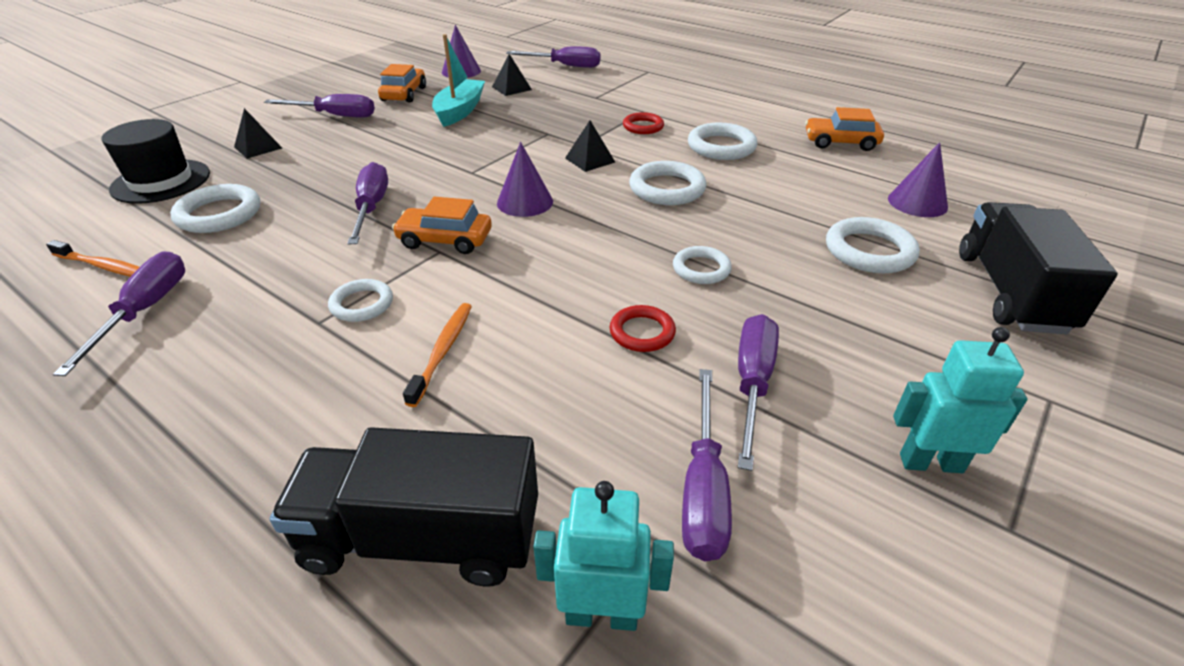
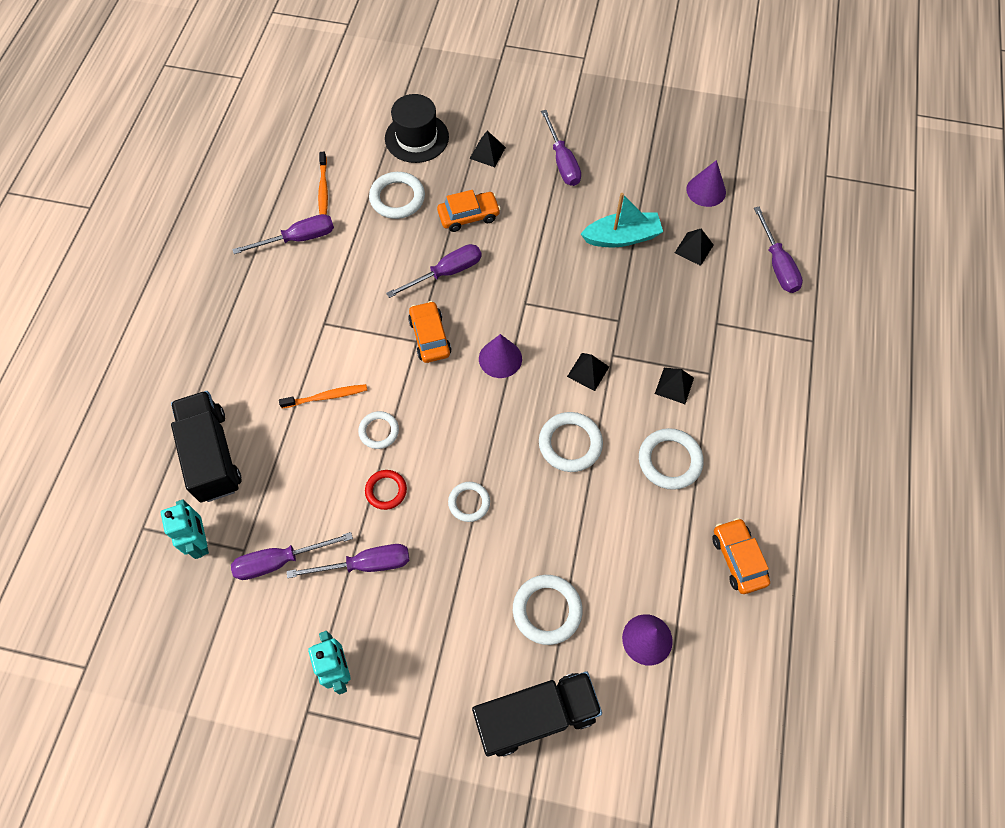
camera: 65 degrees right, 25 degrees up
white ring [328,279,393,322] -> white ring moved to [358,411,399,449]
orange car [378,64,426,103] -> orange car moved to [437,190,501,232]
red ring [623,112,664,134] -> black pyramid [655,368,694,404]

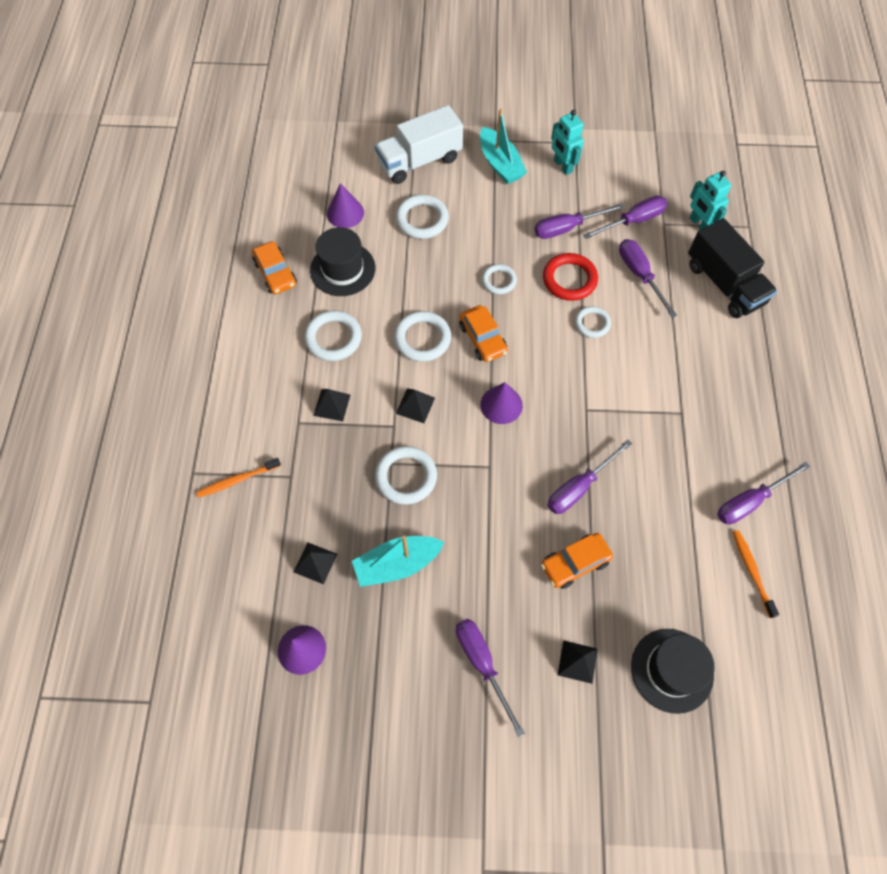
camera: 170 degrees right, 0 degrees up
orange toothbrush [279,384,367,408] -> orange toothbrush moved to [196,458,281,498]
red ring [365,470,407,510] -> red ring [543,253,598,301], size x1.57
white ring [369,172,425,219] -> white ring moved to [375,446,437,505]
orange car [408,301,452,363] -> orange car moved to [459,305,508,362]
black truck [472,671,602,757] -> white truck [375,105,463,184]
purple screwdriver [754,207,803,293] -> purple screwdriver moved to [619,239,677,318]
none -> black hat [310,227,375,296]
none -> turquoise boat [480,109,527,184]

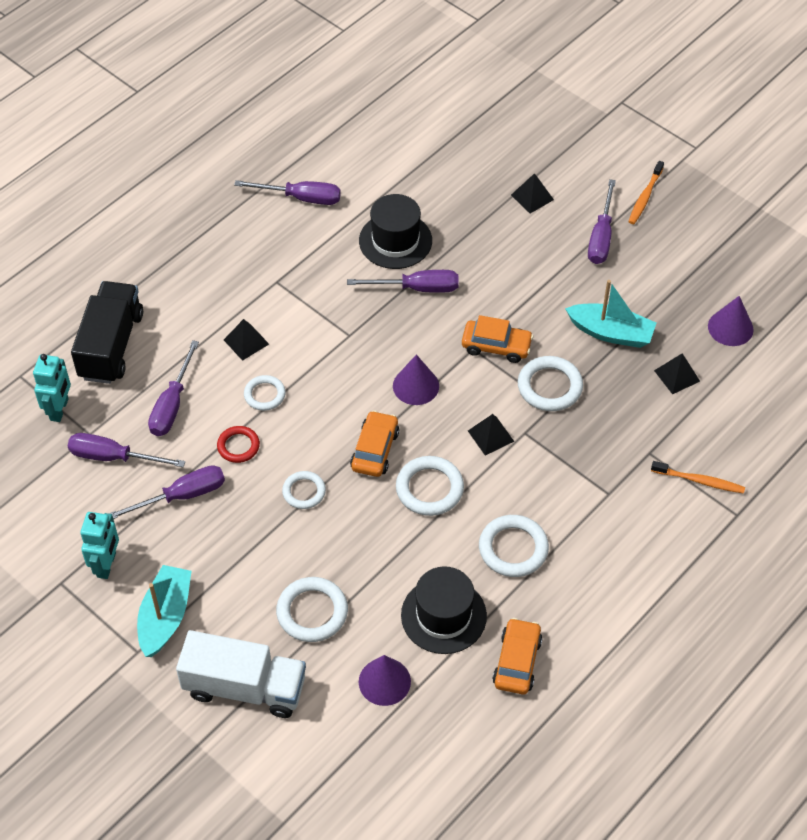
camera: 140 degrees left, 10 degrees down
black pyramid [313,389,350,421] -> black pyramid moved to [224,319,269,361]
purple screwdriver [534,204,624,239] -> purple screwdriver turned 45 degrees counterclockwise [109,465,225,519]
orange car [541,533,613,589] -> orange car moved to [462,315,533,363]
red ring [543,253,598,301] -> red ring [217,426,260,463], size x0.64
black hat [631,629,715,714] -> black hat moved to [359,194,432,269]
orange toothbrush [733,530,779,618] -> orange toothbrush moved to [628,161,664,224]

